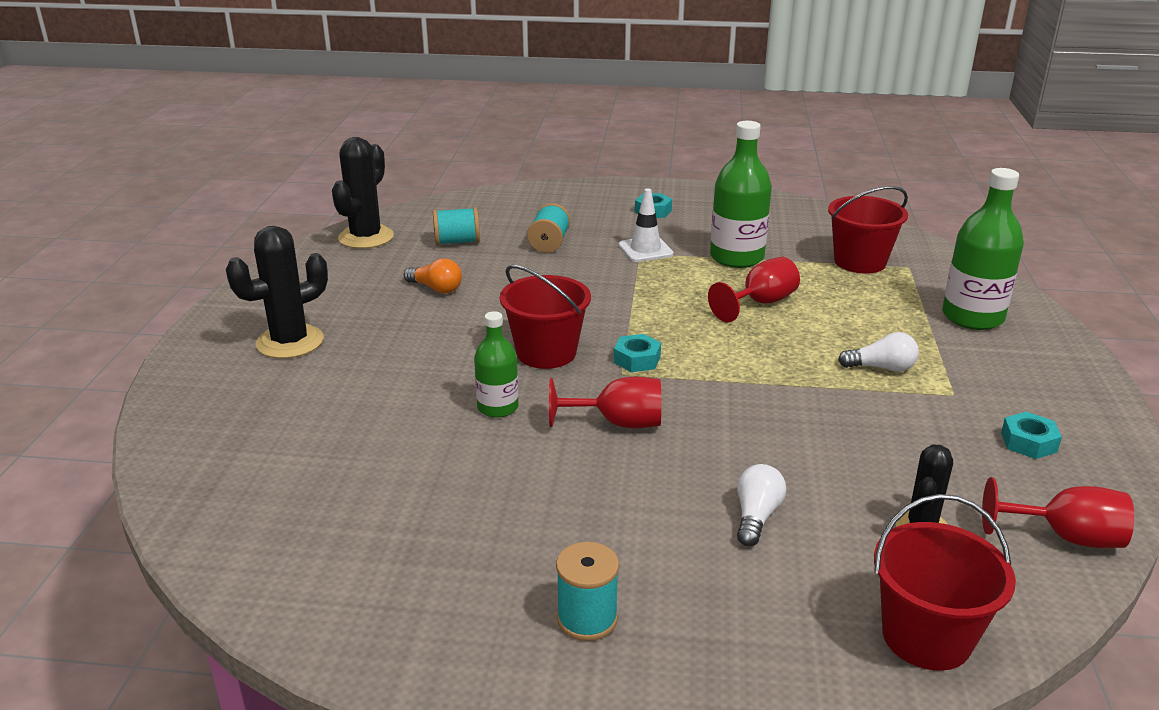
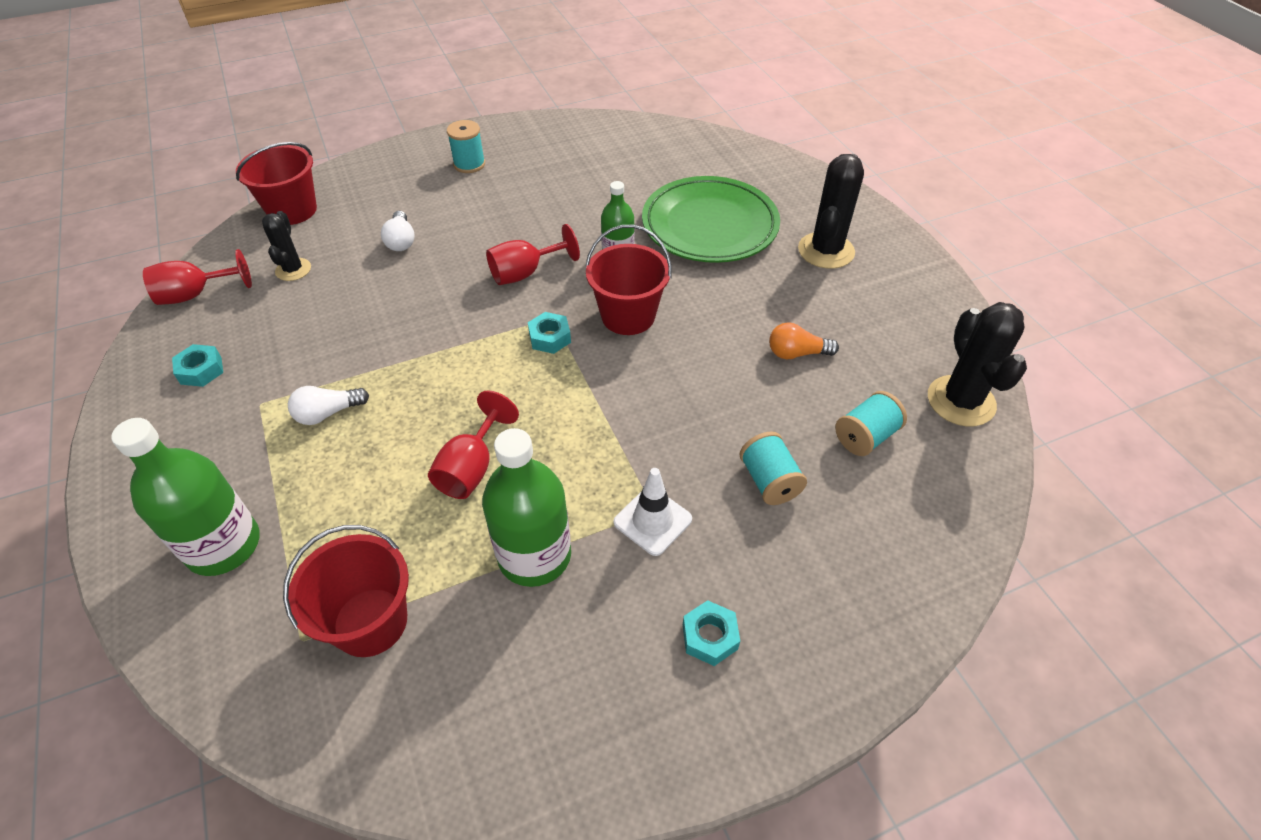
camera: 150 degrees right, 20 degrees up
none -> green plate [642,176,780,263]

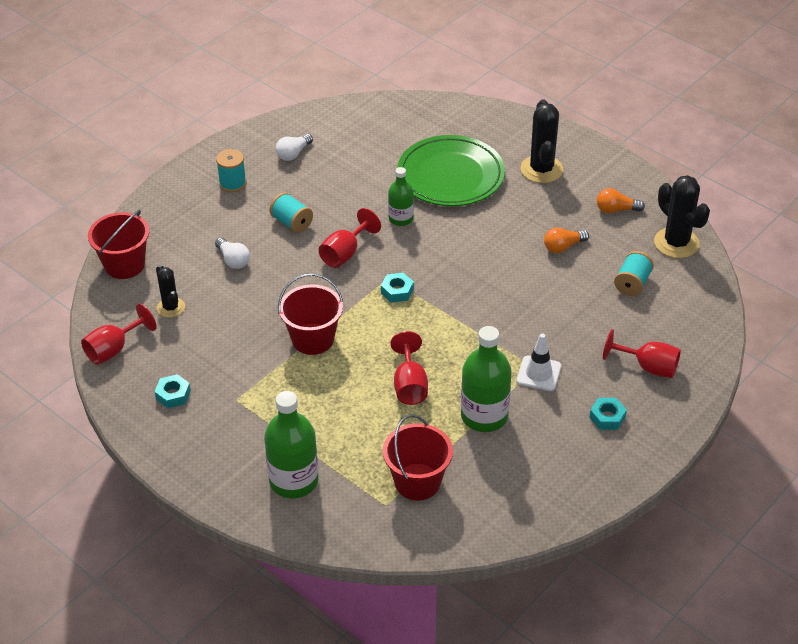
camera: 25 degrees left, 5 degrees down
white light bulb [288,386,369,425] -> white light bulb moved to [276,134,313,161]
red bucket [585,225,672,335] -> red bucket moved to [278,274,343,355]
turquoise spool [739,431,807,505] -> turquoise spool moved to [269,192,313,233]
none -> orange light bulb [597,188,645,213]
none -> red goblet [603,329,681,378]

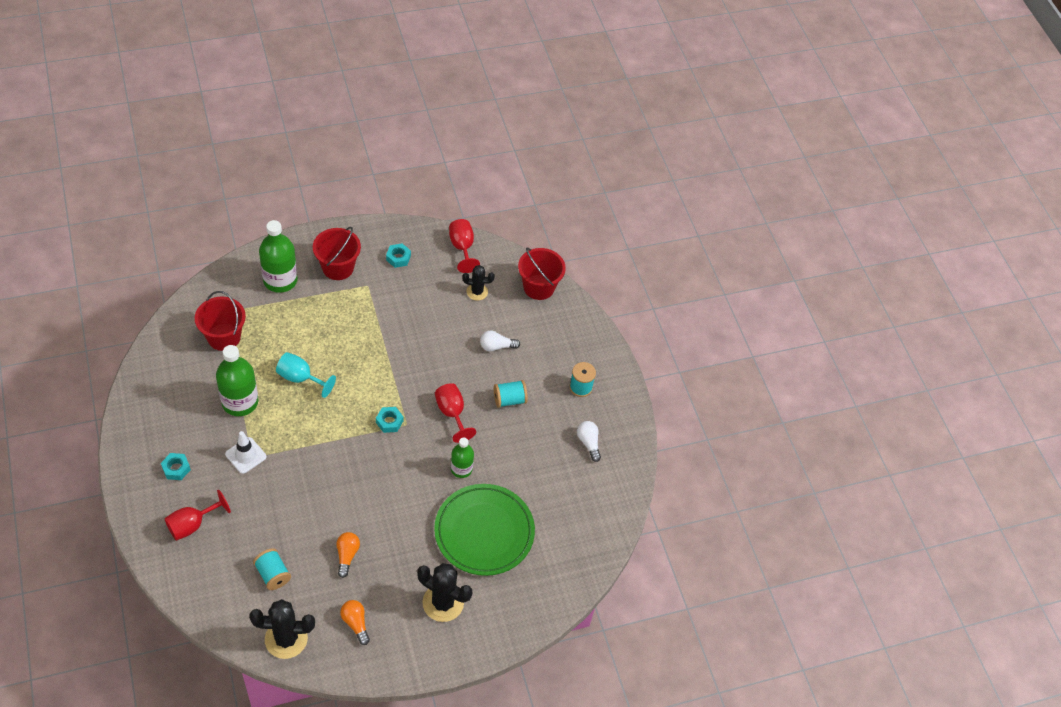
camera: 115 degrees right, 10 degrees up
red bucket [278,274,343,355] -> red bucket moved to [313,227,361,280]
red goblet [391,331,428,405] -> turquoise goblet [276,352,336,398]
orange light bulb [597,188,645,213] -> orange light bulb turned 60 degrees counterclockwise [340,600,370,645]

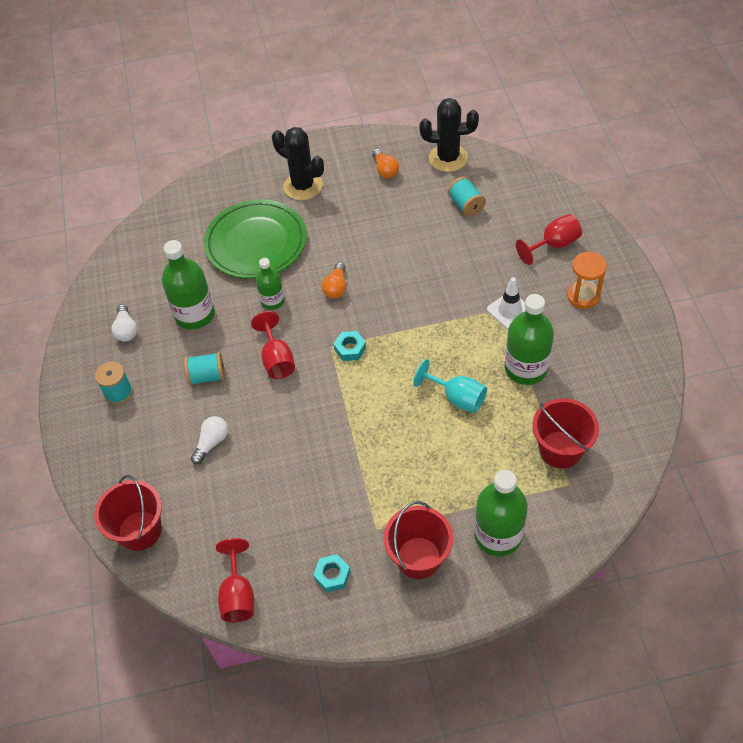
camera: 165 degrees left, 0 degrees up
turquoise nut [161,453,191,480] -> orange hourglass [567,252,607,309]
orange light bulb [336,532,360,578] -> orange light bulb moved to [322,262,346,299]
black cactus [462,265,495,301] -> none
white light bulb [480,330,520,351] -> white light bulb turned 60 degrees counterclockwise [191,416,228,464]
none -> green bottle [162,240,215,329]

